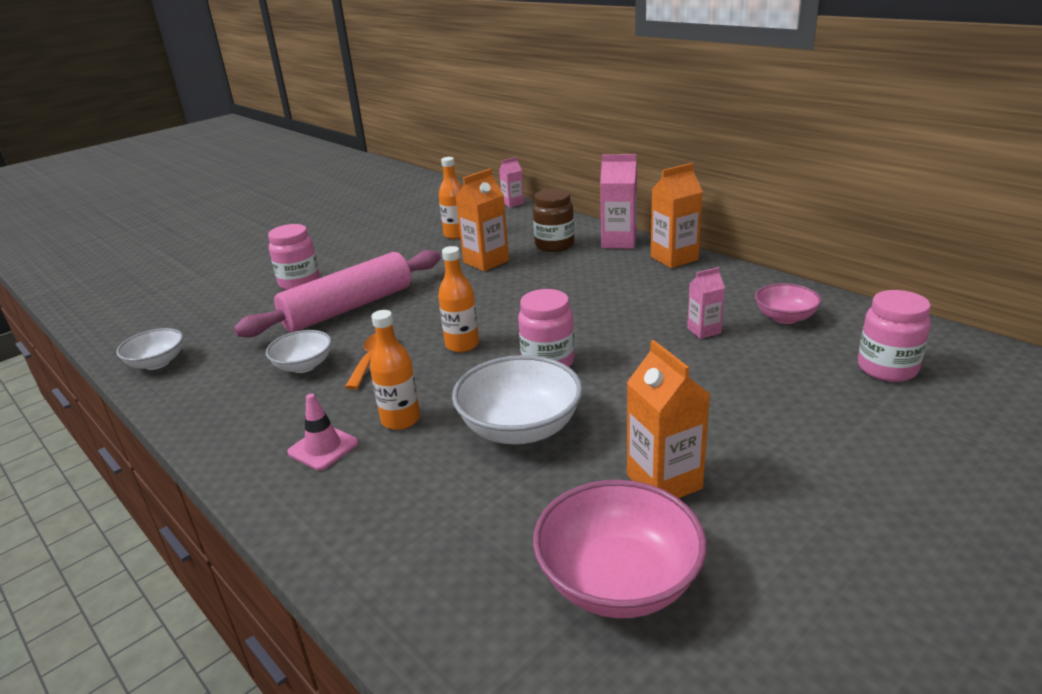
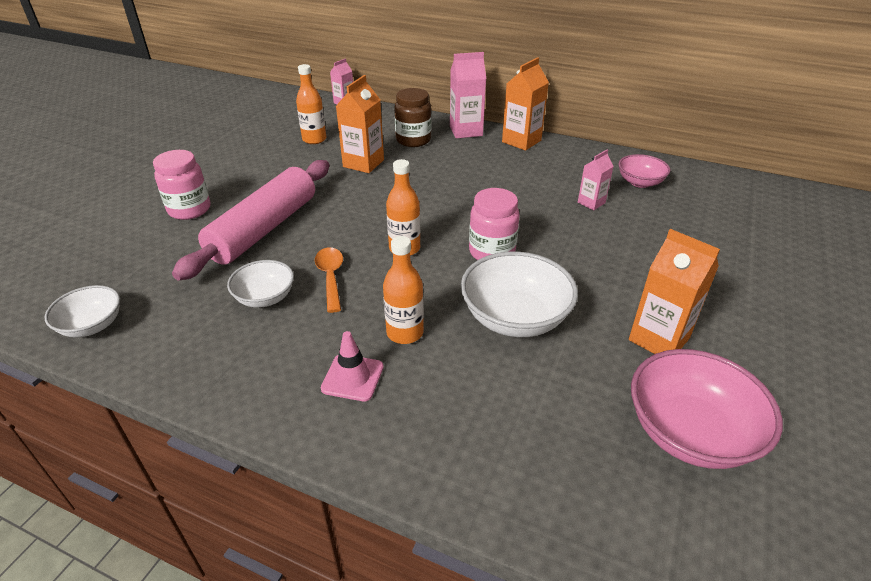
camera: 25 degrees left, 10 degrees up
pink jar [858,290,931,382] -> none

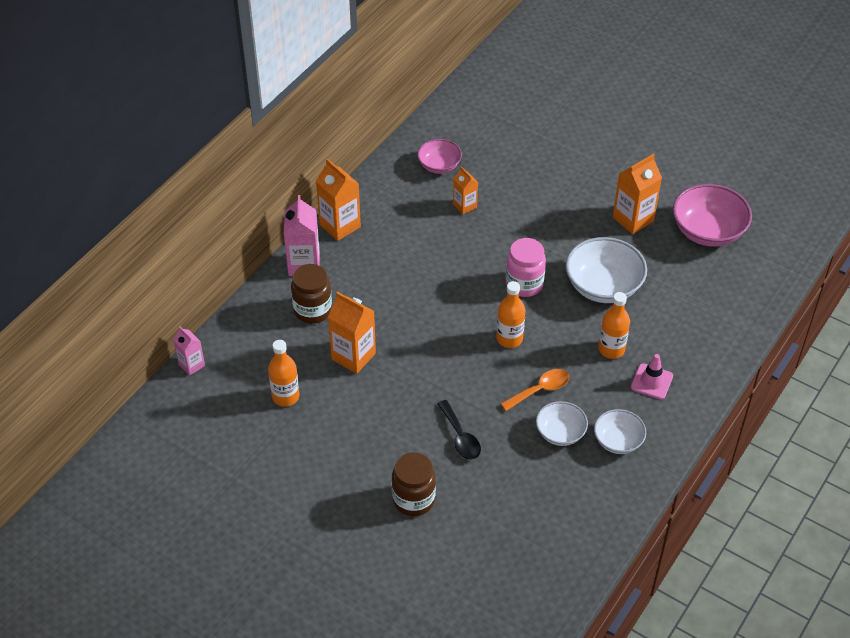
camera: 80 degrees left, 10 degrees up
white bowl [45,285,120,338] -> white bowl moved to [594,409,646,454]
pink jar [153,150,211,220] -> brown jar [392,452,436,516]
pink rolling pin [172,160,329,281] -> black spoon [437,400,481,460]
orange spoon [315,247,343,313] -> orange spoon turned 150 degrees clockwise [501,369,569,411]
pink carton [578,150,614,210] -> orange carton [453,166,478,215]

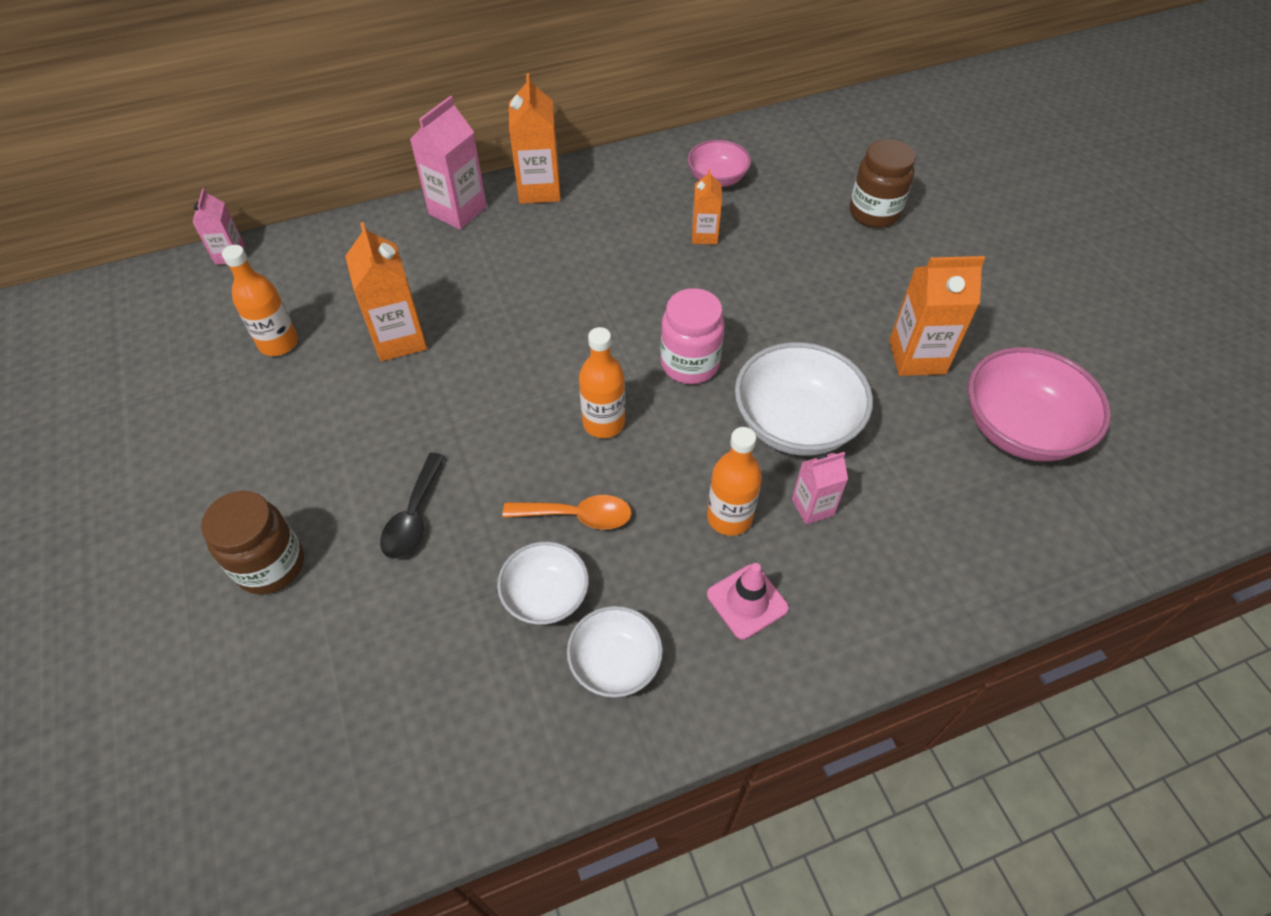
camera: 35 degrees right, 5 degrees up
brown jar [291,264,332,324] -> brown jar moved to [850,139,915,228]
none -> pink carton [792,452,848,524]

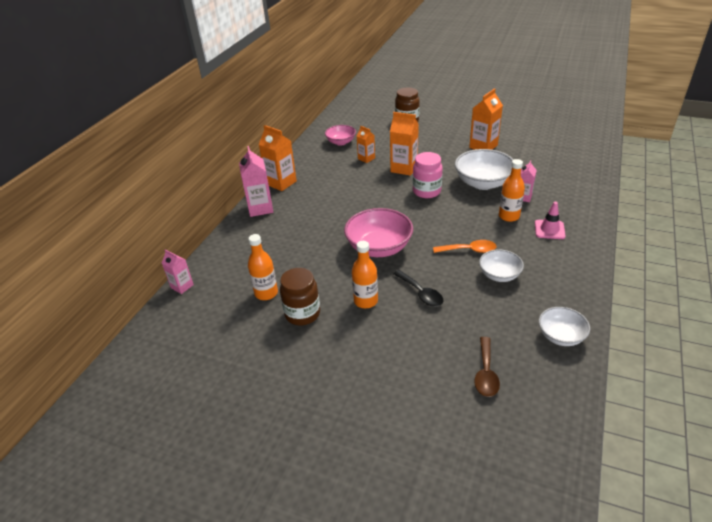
camera: 45 degrees left, 15 degrees down
brown jar [201,491,304,594] -> brown jar moved to [280,268,320,325]
orange carton [345,222,427,361] -> orange carton moved to [390,112,419,176]
orange spoon [502,495,632,529] -> orange spoon turned 45 degrees clockwise [433,240,497,253]
white bowl [567,606,663,698] -> white bowl moved to [539,307,590,346]
orange bottle [579,327,625,438] -> orange bottle moved to [352,241,378,308]
pink bowl [968,347,1111,461] -> pink bowl moved to [344,208,413,257]
none -> brown spoon [474,337,500,397]

